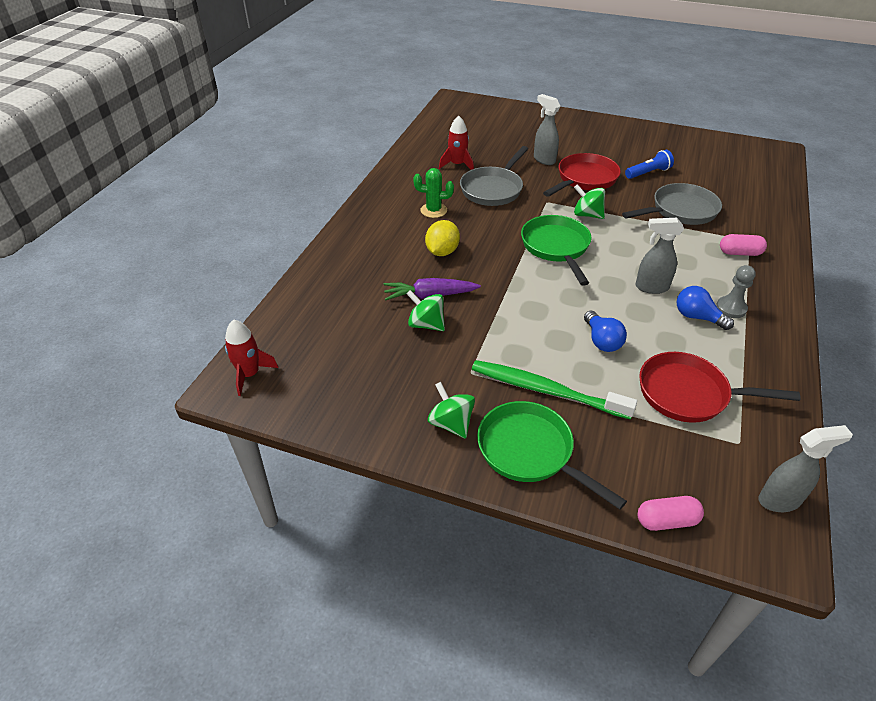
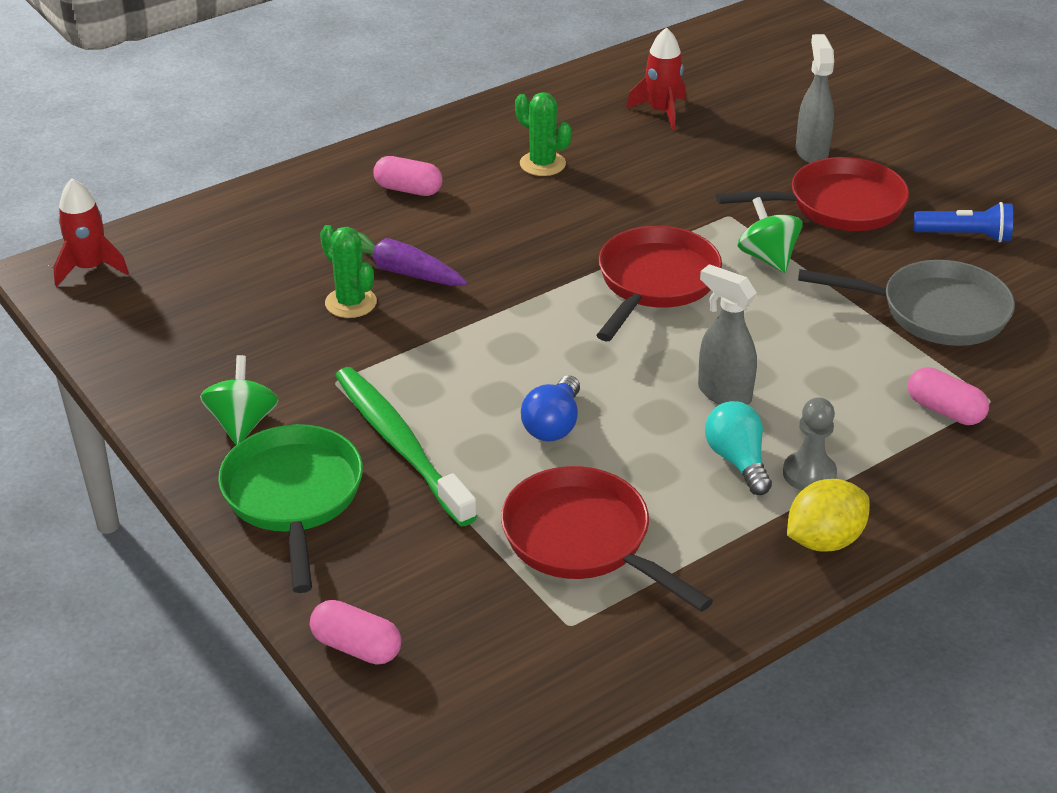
camera: 35 degrees right, 5 degrees down
green spinning top [406,290,445,331] -> green cactus [320,225,377,318]
yellow lemon [425,220,460,256] -> yellow lemon moved to [787,479,870,551]
grey pan [460,146,528,206] -> none
green pan [521,215,592,286] -> red pan [597,226,722,341]
blue light bulb [677,286,734,330] -> turquoise light bulb [705,401,772,495]
grey spray bottle [758,425,853,512] -> none
none -> pink capsule [373,156,443,196]

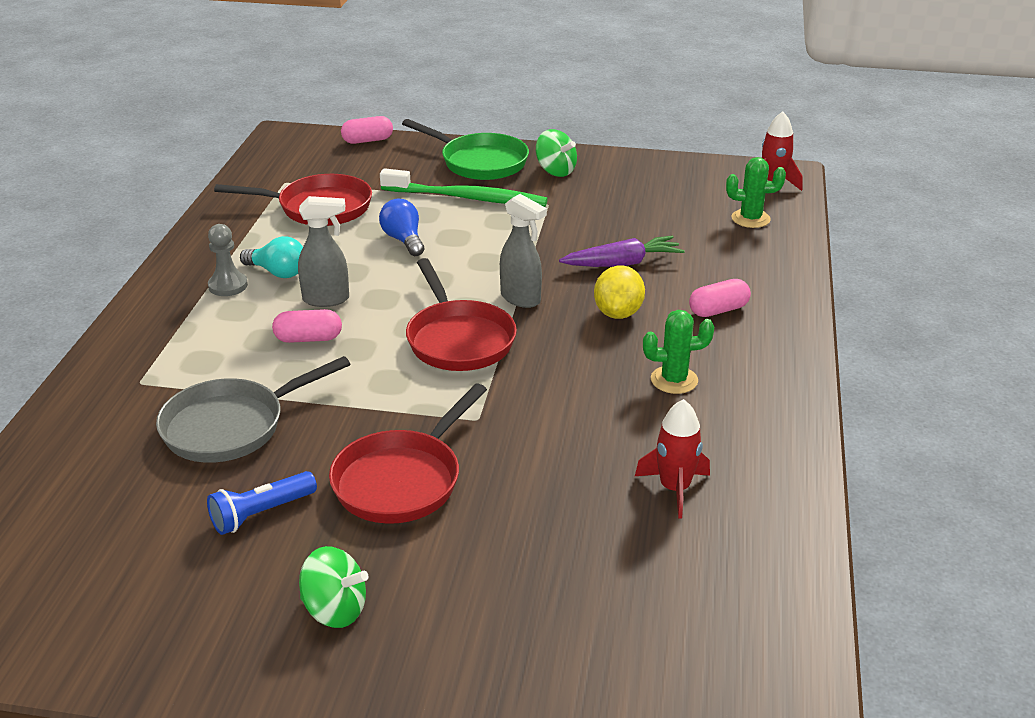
camera: 135 degrees right, 5 degrees down
green cactus [320,225,377,318] -> green cactus moved to [726,157,786,228]
green spinning top [738,197,802,273] -> green spinning top moved to [299,546,368,628]
yellow lemon [787,479,870,551] -> yellow lemon moved to [594,265,645,319]
grey spray bottle [796,34,834,163] -> grey spray bottle moved to [500,194,547,308]
pink capsule [908,367,989,425] -> pink capsule moved to [272,309,342,343]

